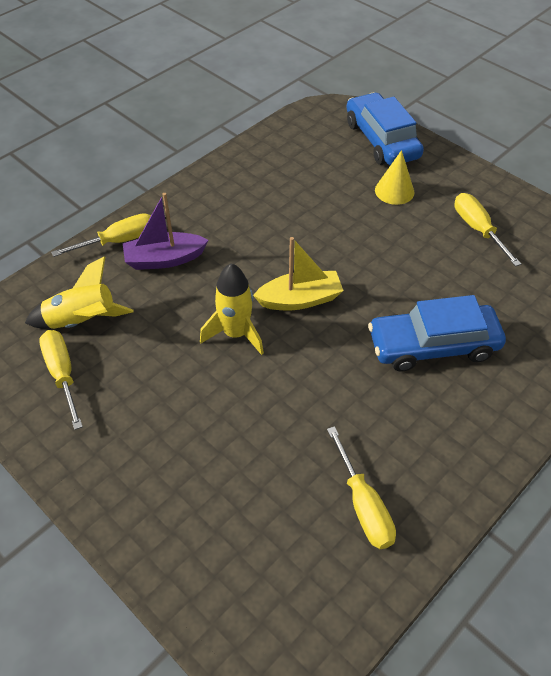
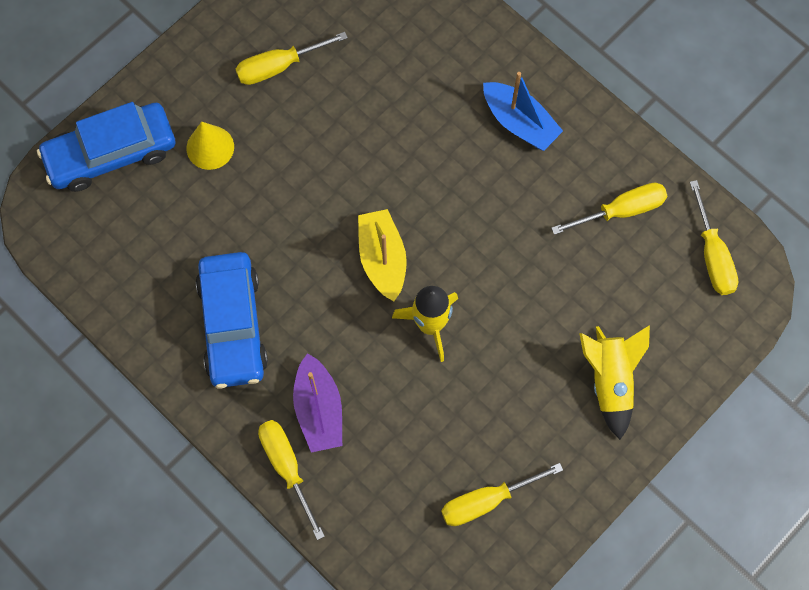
camera: 90 degrees left, 20 degrees up
yellow rocket [25,257,134,329] -> yellow rocket moved to [579,325,650,440]
blue car [368,295,506,371] -> blue car moved to [196,252,268,389]
none -> blue boat [483,72,563,151]
none -> yellow screwdriver [690,180,738,295]

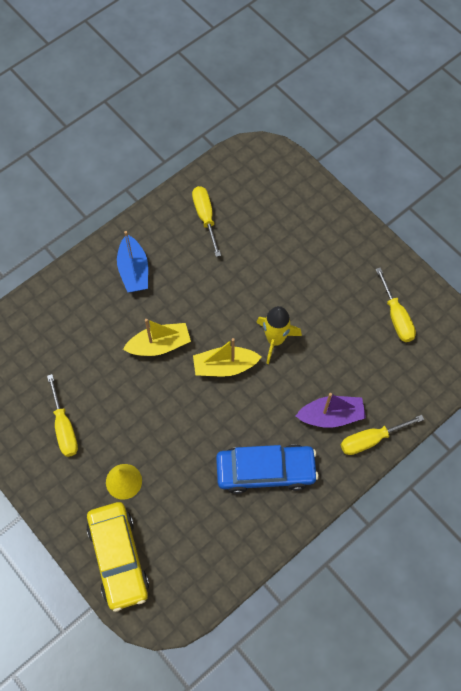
camera: 85 degrees left, 5 degrees down
blue car [37,102,175,192] -> yellow car [86,502,149,612]
blue boat [483,72,563,151] -> blue boat turned 120 degrees clockwise [117,231,148,292]
yellow rocket [579,325,650,440] -> none
yellow screwdriver [690,180,738,295] -> none
none -> yellow boat [123,319,191,356]

